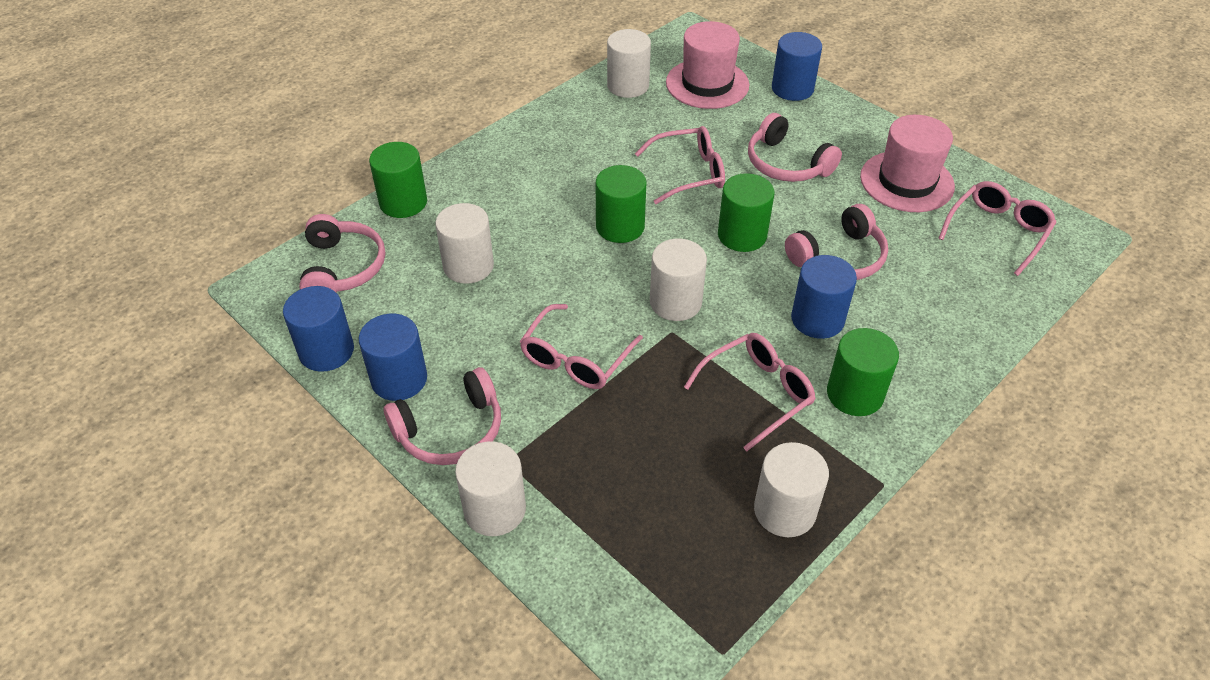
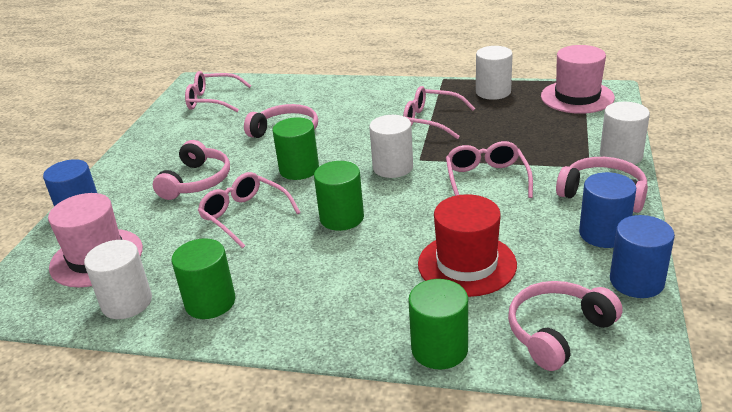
camera: 120 degrees left, 15 degrees down
white cylinder [435,203,494,284] -> red hat [418,194,517,297]
pink glasses [520,304,643,389] -> pink glasses turned 90 degrees counterclockwise [446,141,533,198]
blue cylinder [791,255,857,339] -> none
green cylinder [827,328,899,416] -> green cylinder moved to [172,238,235,319]
pink hat [860,115,955,212] -> pink hat moved to [541,45,615,114]

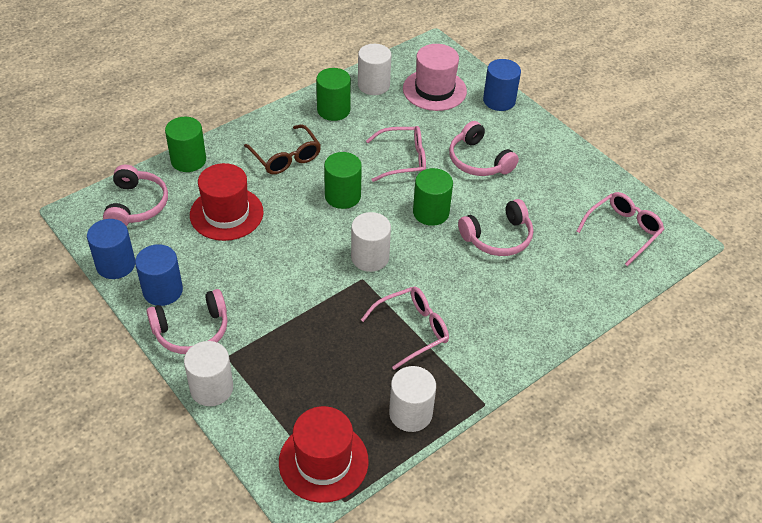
camera: 125 degrees right, 15 degrees up
pink glasses [446,141,533,198] -> none
pink hat [541,45,615,114] -> red hat [279,406,369,503]
none -> brown glasses [244,124,321,174]

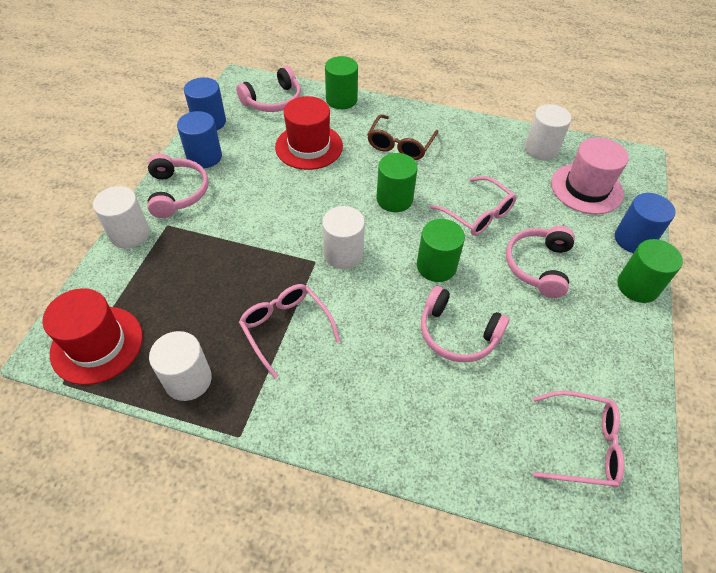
camera: 55 degrees right, 5 degrees up
pink headphones [147,289,228,354] -> pink headphones turned 135 degrees counterclockwise [147,154,209,218]
green cylinder [316,68,351,121] -> green cylinder moved to [618,239,683,303]
pink glasses [361,287,449,370] -> pink glasses turned 150 degrees counterclockwise [239,284,341,379]

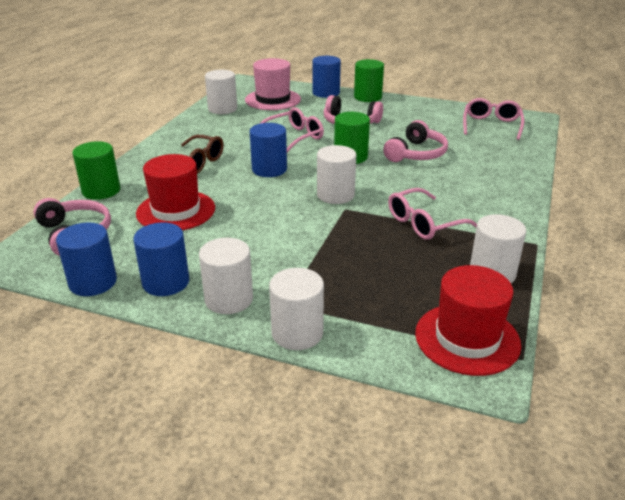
camera: 85 degrees left, 20 degrees down
pink headphones [147,154,209,218] -> white cylinder [199,238,253,314]
green cylinder [377,153,418,212] -> blue cylinder [250,123,287,177]

